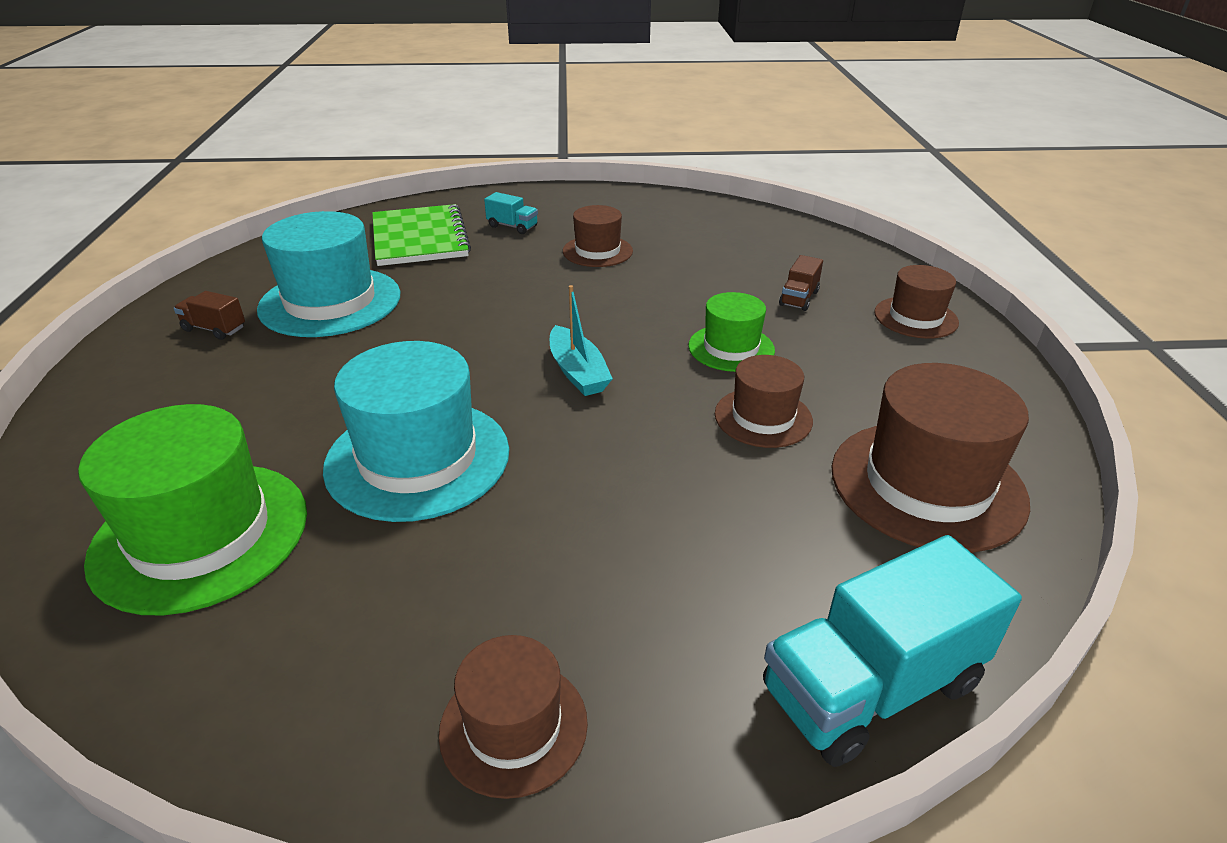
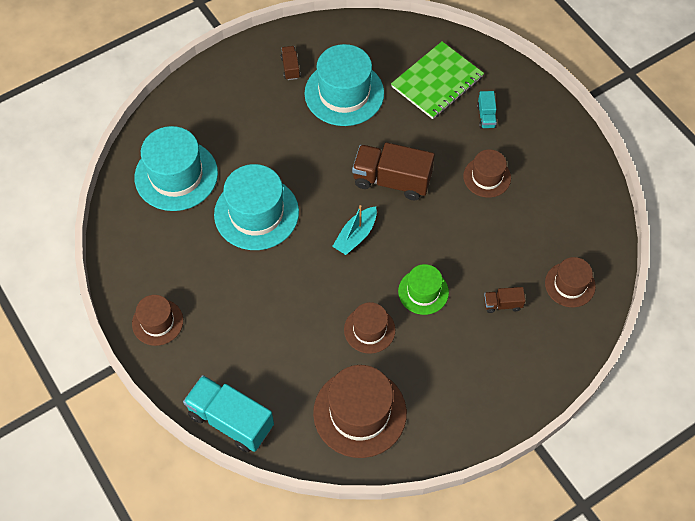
camera: 60 degrees right, 25 degrees up
green hat [78,404,307,616] -> turquoise hat [134,126,218,211]
brown hat [874,265,959,338] -> brown hat moved to [545,257,596,307]
none -> brown truck [352,142,435,200]

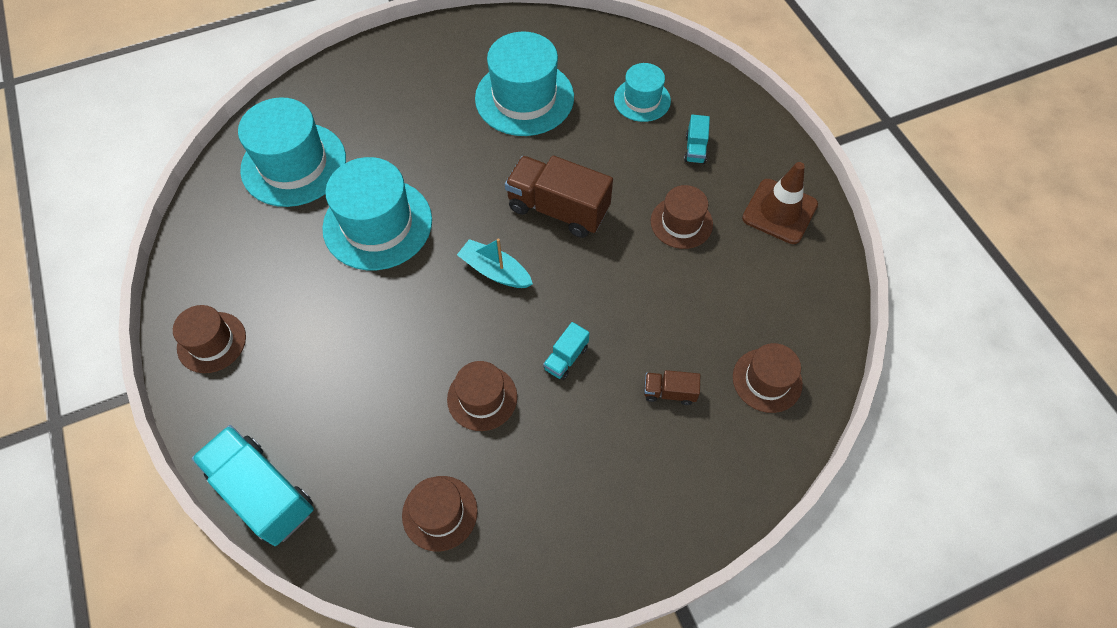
camera: 10 degrees right, 0 degrees up
brown truck [281,46,301,80] -> none
brown hat [313,365,407,458] -> brown hat [402,476,478,551], size x0.57
turquoise boat [332,205,377,255] -> turquoise boat turned 75 degrees clockwise [457,239,533,288]
green notebook [391,42,484,119] -> turquoise hat [614,63,671,122]
green hat [398,264,449,315] -> turquoise truck [543,322,590,380]
none -> brown traffic cone [742,162,818,244]

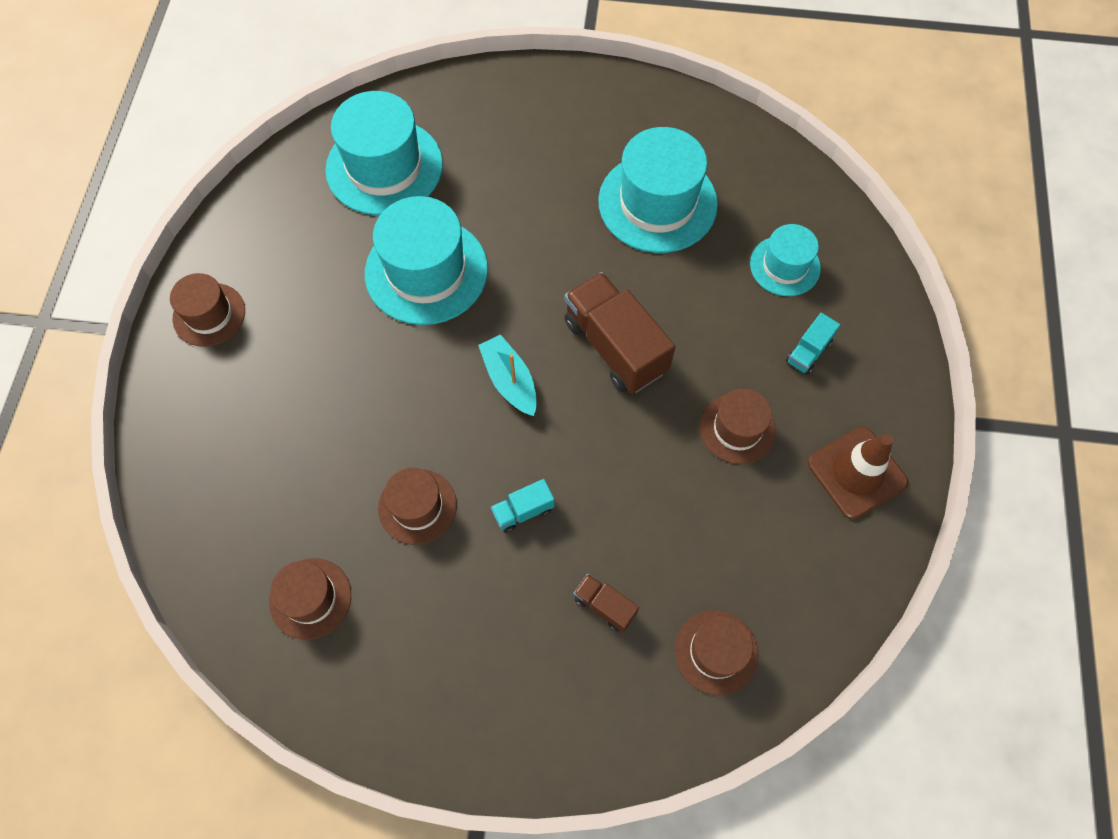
camera: 30 degrees right, 5 degrees up
turquoise truck [192,425,314,546] -> none

